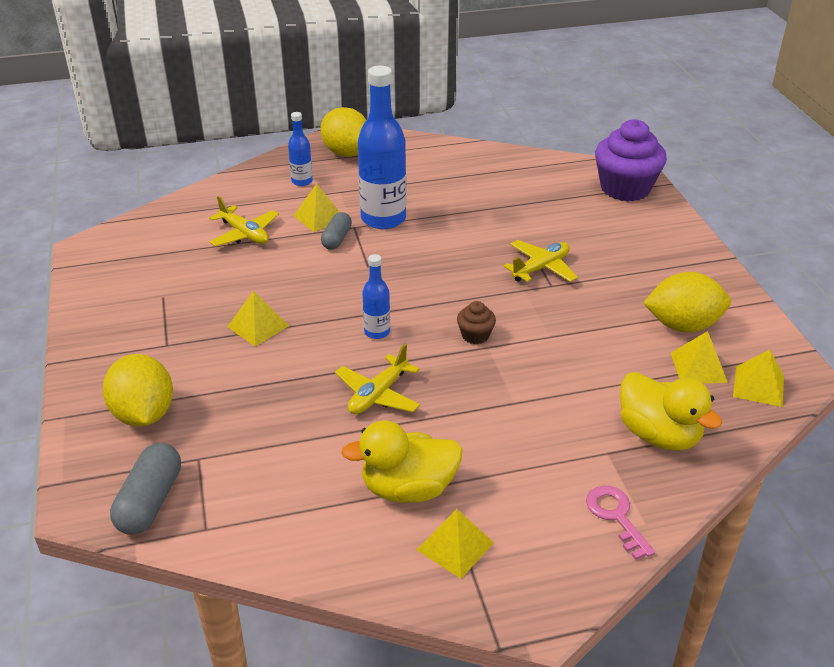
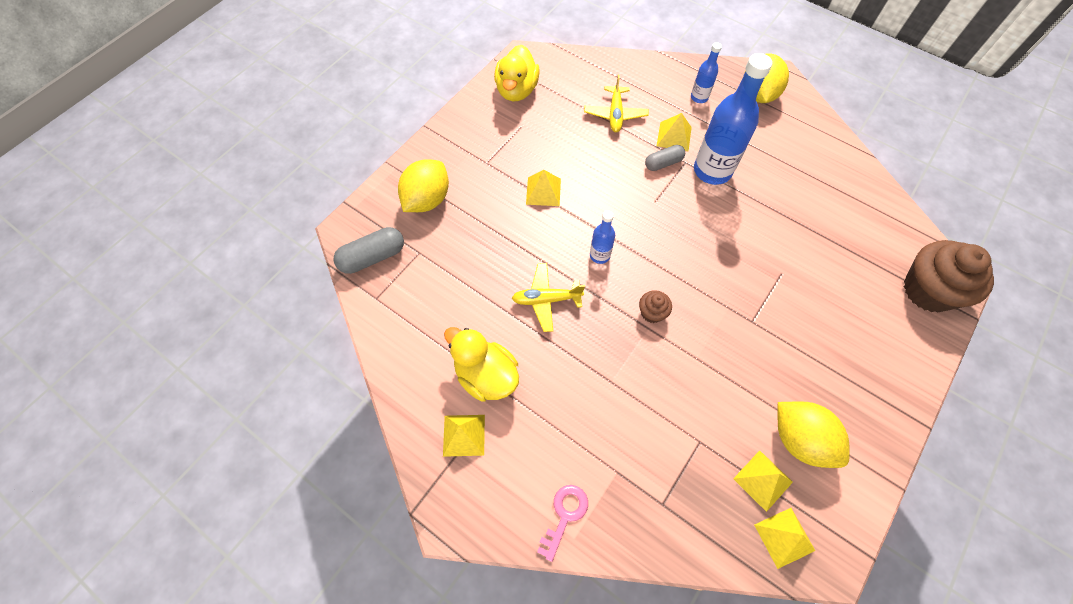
camera: 50 degrees right, 25 degrees up
yellow plane [503,240,578,282] -> none
purple cupcake [595,119,667,202] -> brown cupcake [904,240,994,313]
yellow duck [620,372,722,451] -> yellow duck moved to [494,45,540,101]

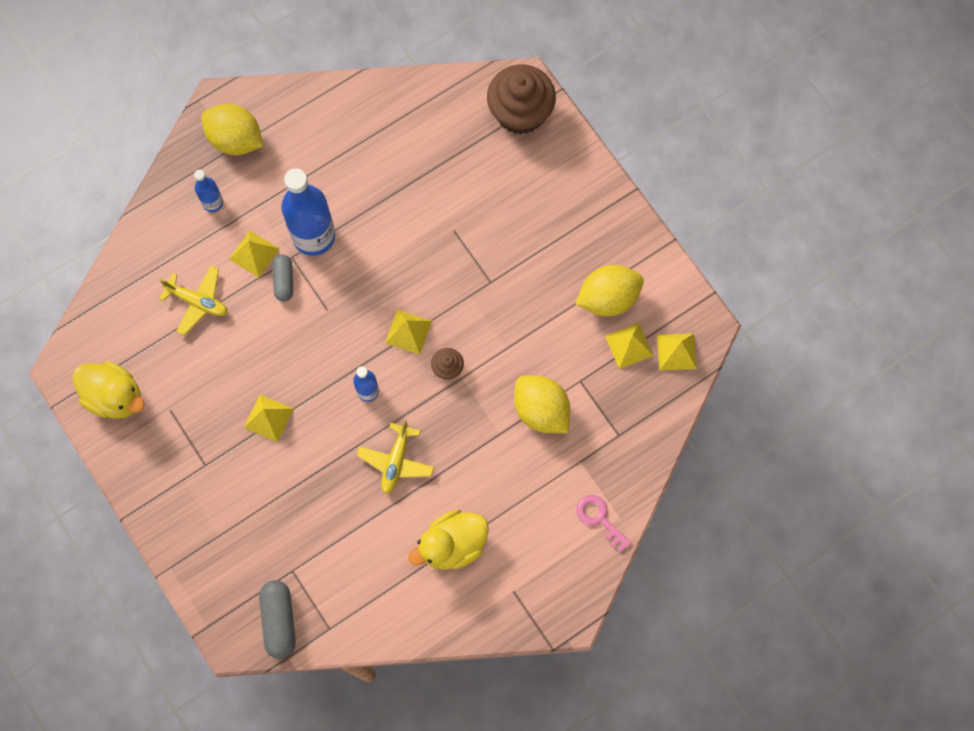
camera: 70 degrees left, 10 degrees up
yellow lemon [398,159,449,212] -> yellow lemon moved to [514,375,570,433]
yellow pyramid [443,415,485,457] -> yellow pyramid moved to [385,310,432,355]

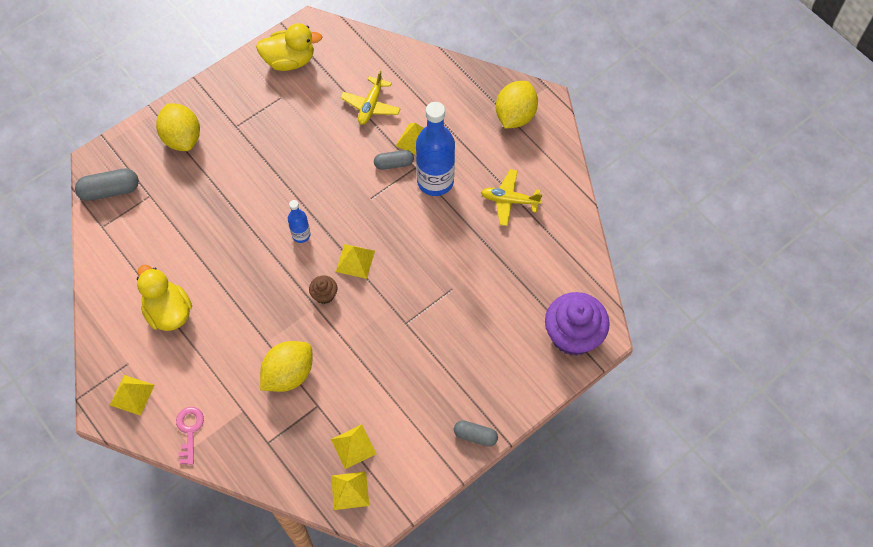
camera: 85 degrees right, 10 degrees down
yellow duck [72,361,145,419] -> yellow duck turned 120 degrees counterclockwise [256,23,322,71]
blue bottle [194,170,223,212] -> none
yellow pyramid [244,395,293,442] -> yellow pyramid moved to [110,375,155,416]
yellow plane [357,420,434,494] -> yellow plane moved to [481,169,543,226]
brown cupcake [487,65,556,135] -> purple cupcake [545,292,610,356]
yellow lemon [575,265,644,316] -> yellow lemon moved to [156,103,200,151]
pink key [576,495,632,553] -> pink key turned 45 degrees counterclockwise [176,407,204,465]
none -> grey capsule [454,420,498,447]

